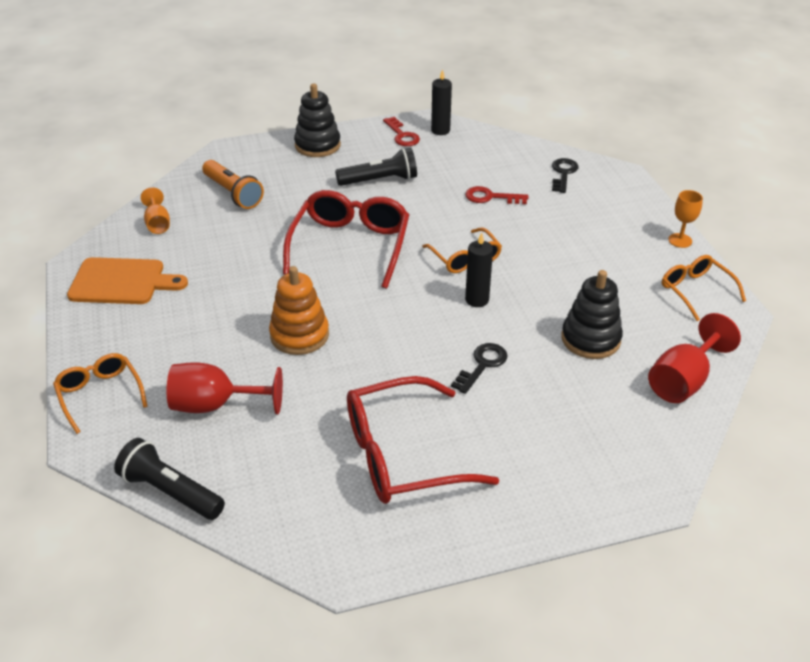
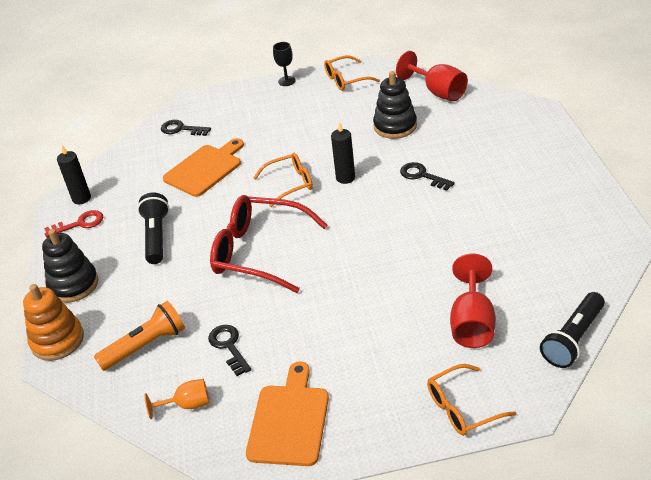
camera: 80 degrees left, 0 degrees up
orange stacking toy [269,266,329,355] -> orange stacking toy moved to [23,284,84,361]
red glasses [347,376,499,504] -> none
red key [465,186,528,204] -> orange cutting board [163,138,244,197]
orange goblet [668,190,703,248] -> black goblet [273,42,296,86]
none -> black key [208,325,251,376]

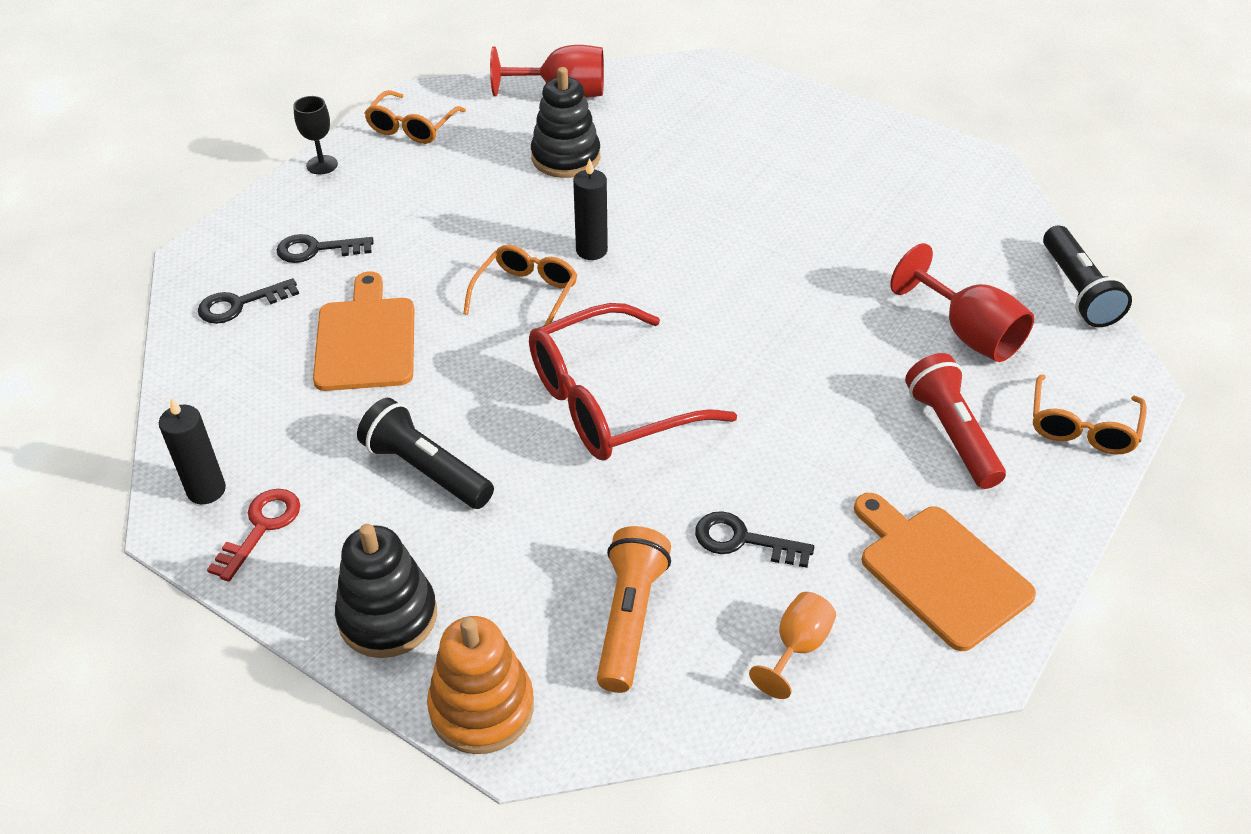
camera: 50 degrees left, 5 degrees up
black key [400,162,455,191] -> black key moved to [276,234,374,263]
none -> red flashlight [905,353,1006,489]

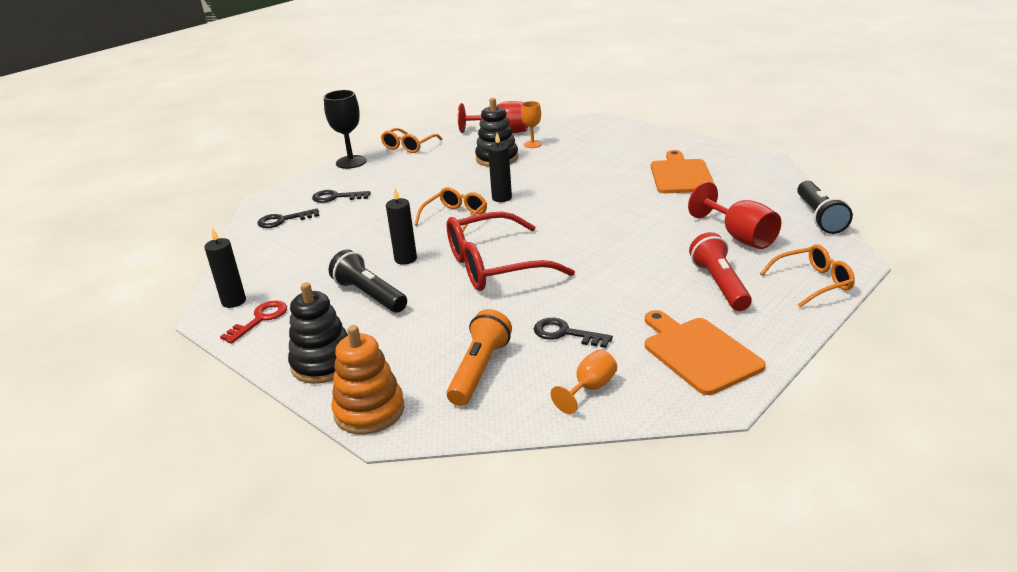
camera: 10 degrees right, 15 degrees down
black goblet [293,96,338,174] -> black goblet [324,90,367,169], size x1.64
orange cutting board [313,271,415,391] -> orange cutting board moved to [651,150,715,193]
orange glasses [1033,374,1147,454] -> orange glasses turned 135 degrees counterclockwise [760,244,855,307]
none -> black candle [386,188,417,265]
none -> orange goblet [521,101,542,148]

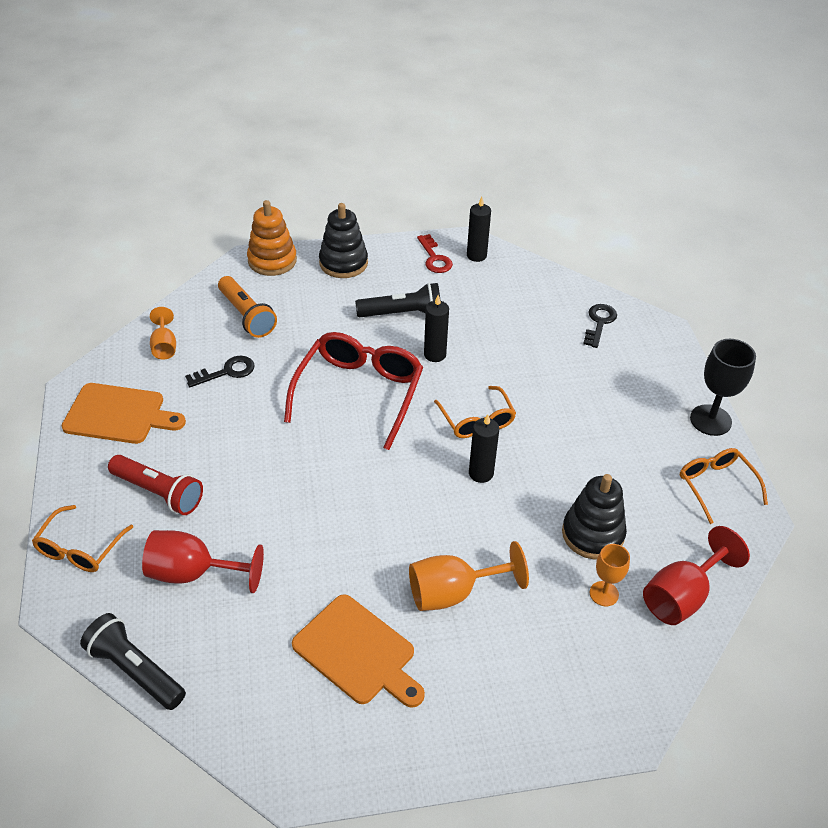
camera: 125 degrees right, 15 degrees up
black key [312,190,371,203] -> none
none -> orange goblet [409,541,529,611]

